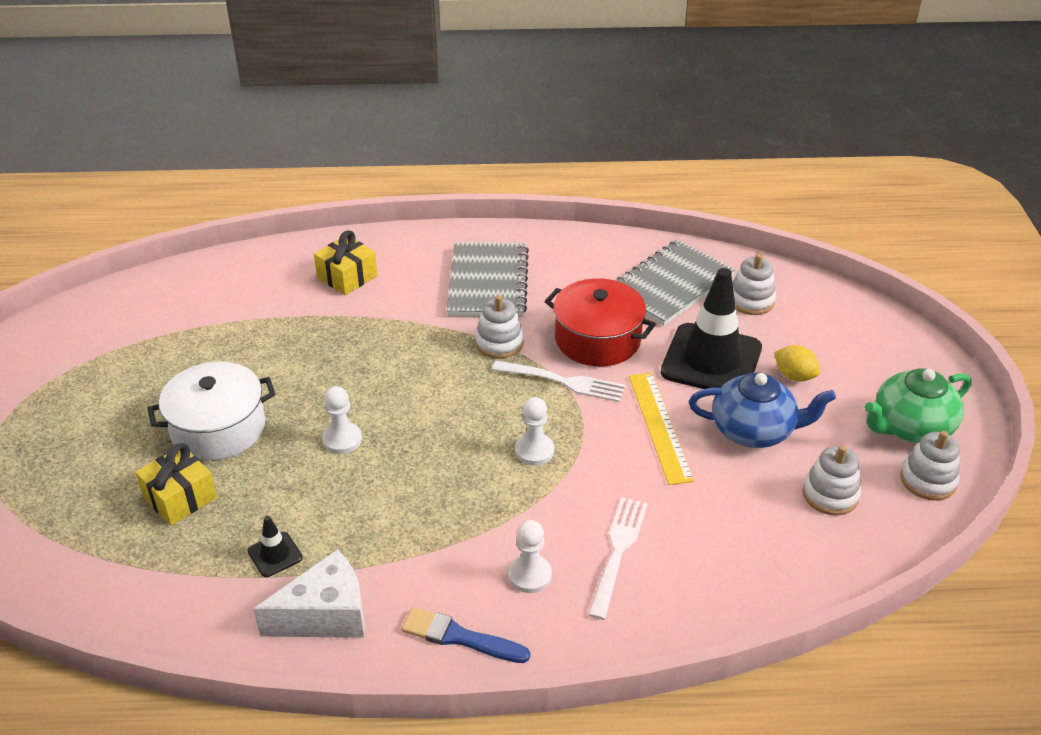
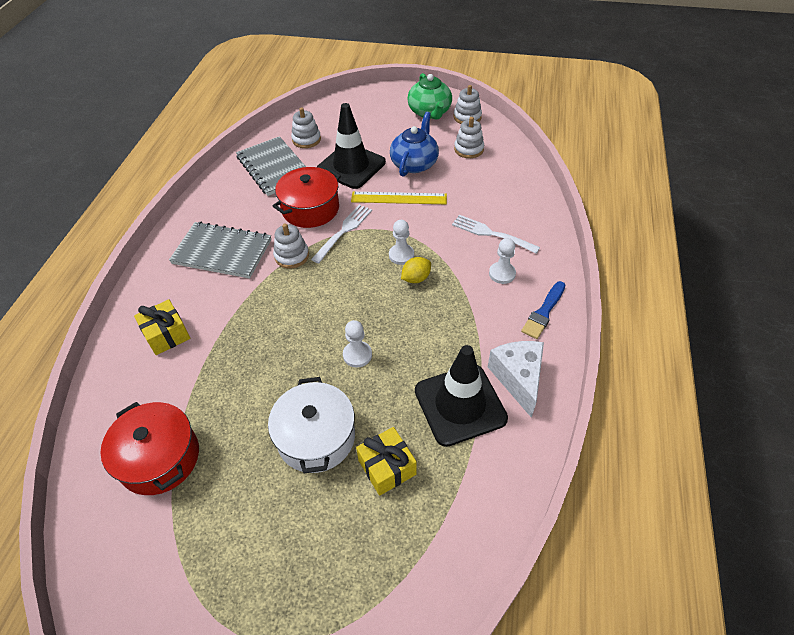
camera: 75 degrees left, 10 degrees up
black traffic cone [247,516,303,577] -> black traffic cone [415,345,508,447], size x2.36
yellow lemon [774,345,820,382] -> yellow lemon moved to [401,257,431,283]
none -> red pot [100,402,199,495]

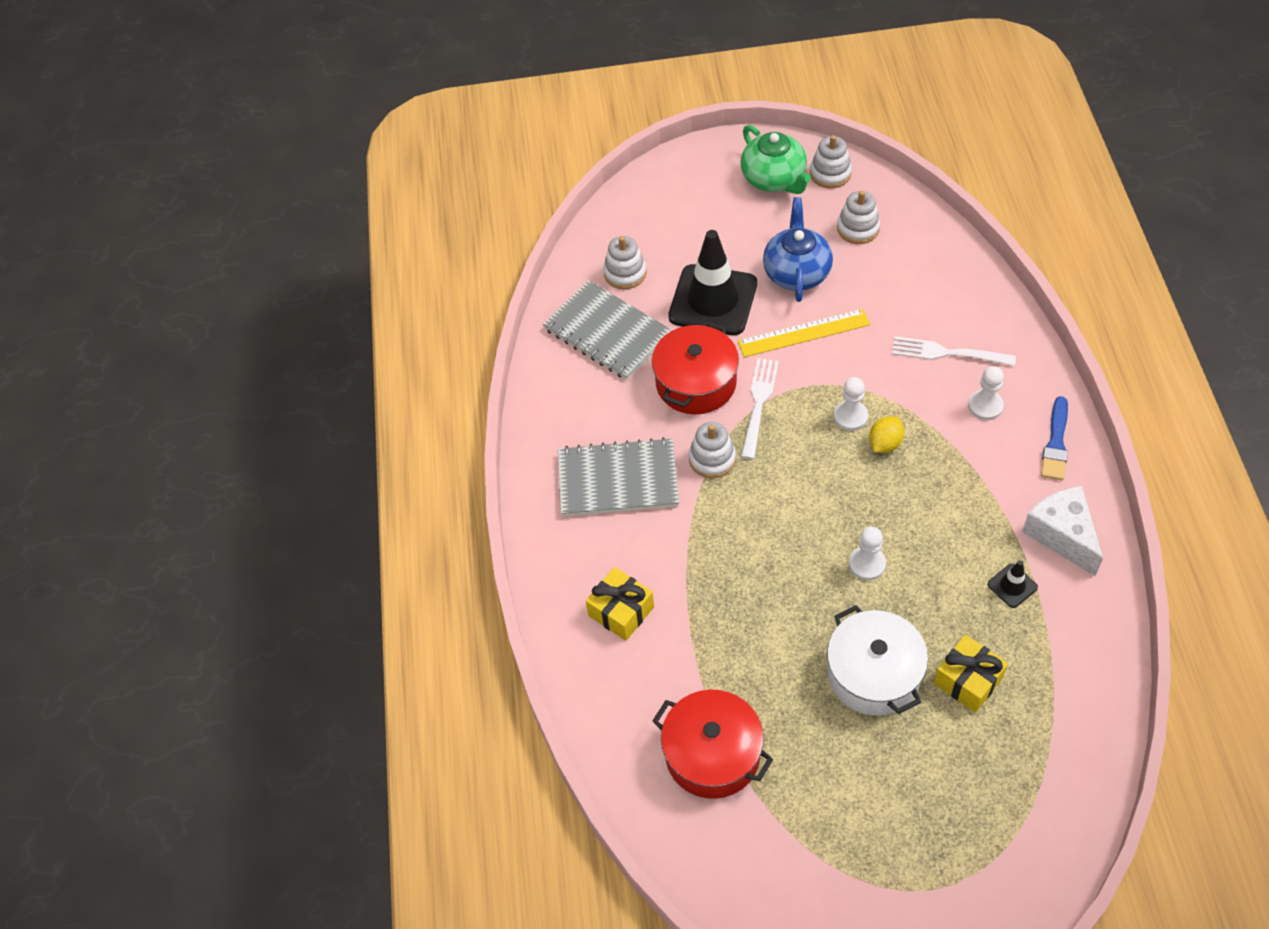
camera: 15 degrees left, 5 degrees up
black traffic cone [415,345,508,447] -> black traffic cone [988,561,1038,608], size x0.42

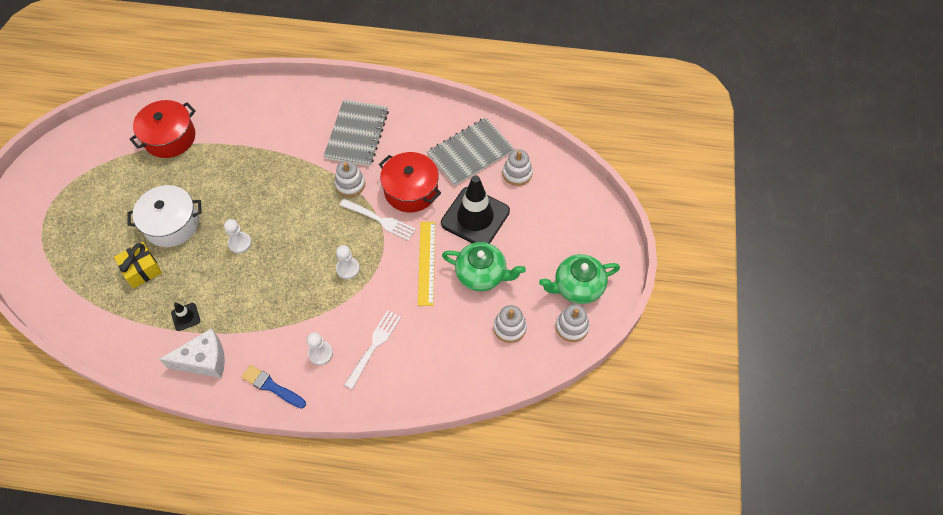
camera: 100 degrees right, 5 degrees up
yellow gift [586,567,654,641] -> none
blue teapot [763,197,833,302] -> green teapot [442,242,526,291]
yellow lemon [869,416,904,453] -> none

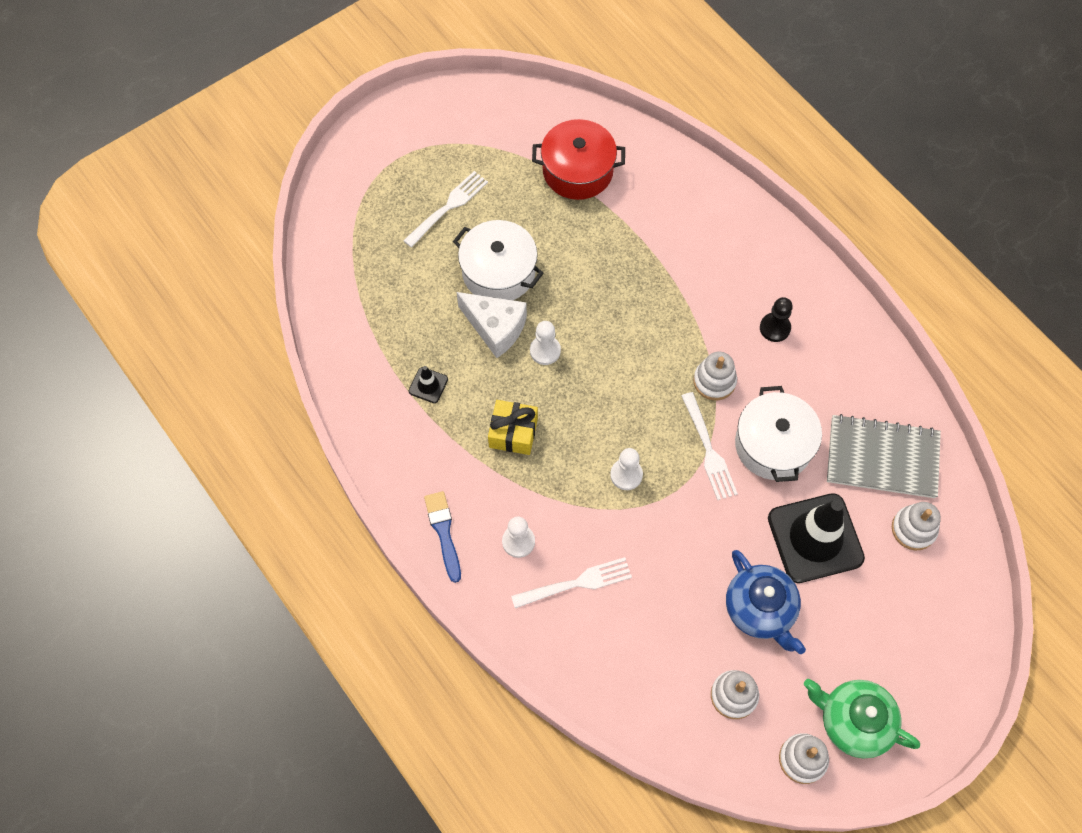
camera: 45 degrees right, 5 degrees up
yellow gift [114,242,162,288] -> yellow gift moved to [488,400,538,455]
white cheese [159,328,225,378] -> white cheese moved to [457,292,527,358]
grey notebook [324,100,389,166] -> black pawn [760,297,793,342]
red pot [379,152,441,212] -> white pot [735,386,822,482]
yellow ruler [418,222,435,306] -> none
green teapot [442,242,526,291] -> blue teapot [726,550,806,654]
none -> white fork [403,171,488,248]

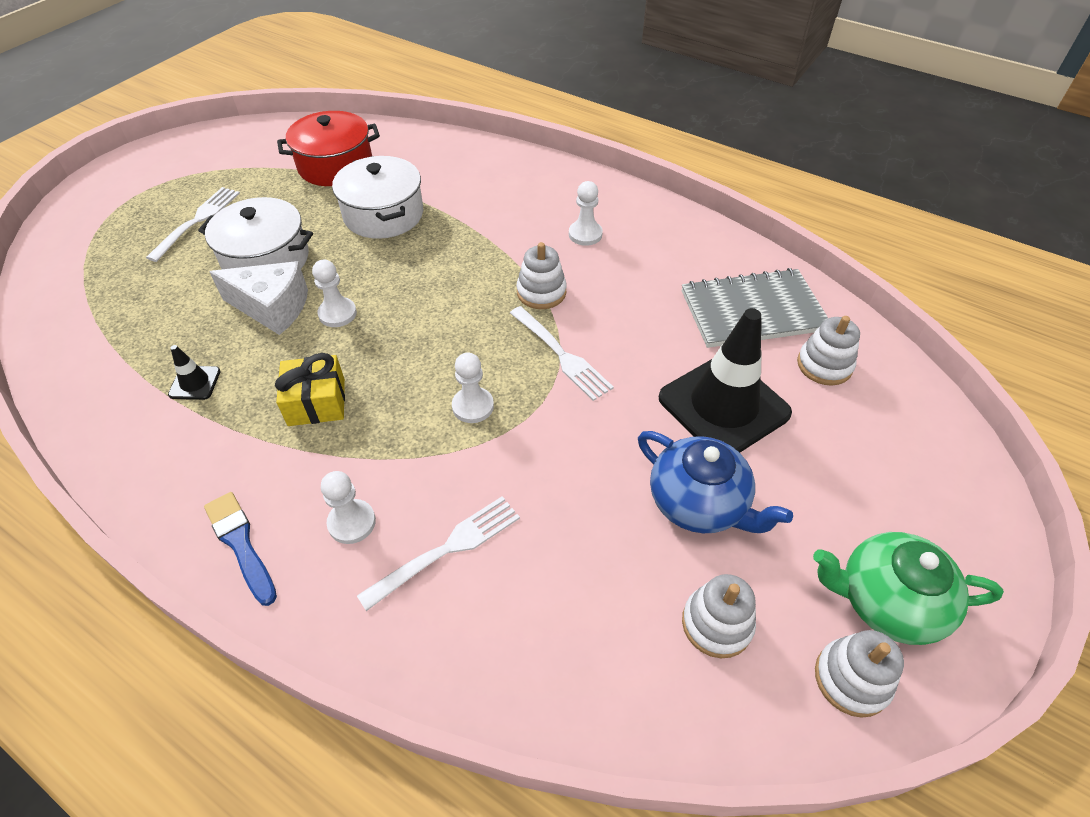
camera: 20 degrees left, 15 degrees down
white pot [735,386,822,482] -> white pot moved to [332,156,423,239]
black pawn [760,297,793,342] -> white pawn [569,181,603,246]

